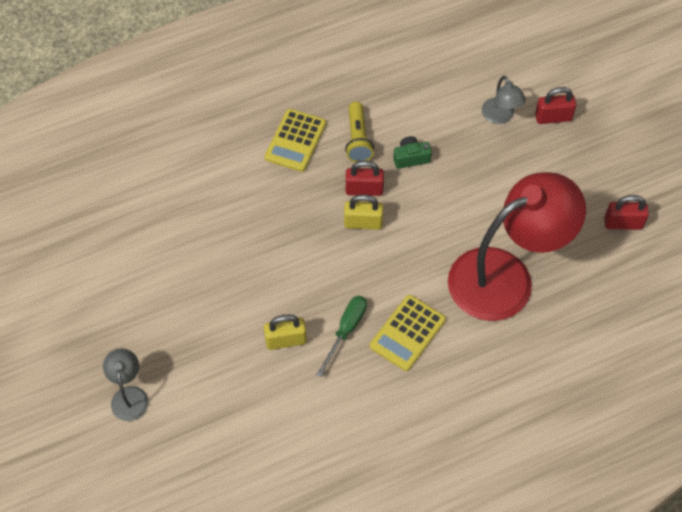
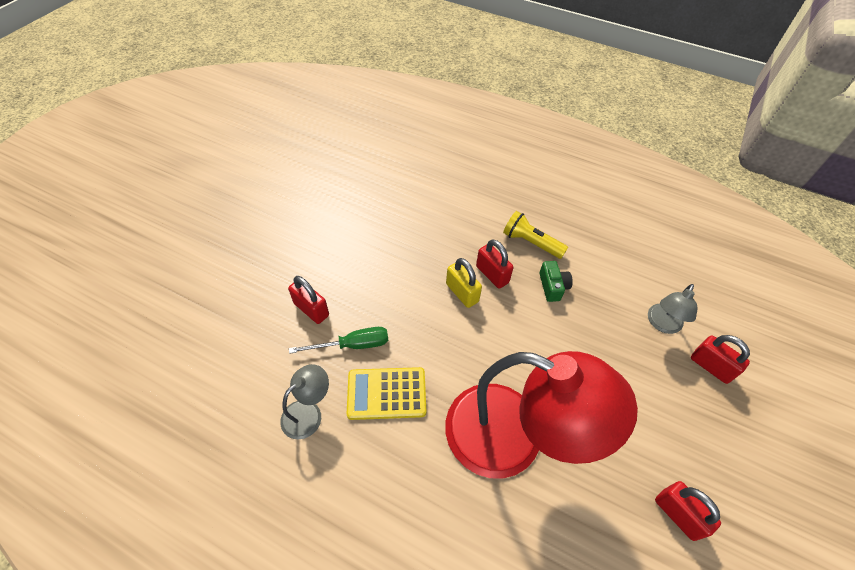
camera: 50 degrees right, 5 degrees down
grey lamp [103,348,149,421] -> grey lamp moved to [280,364,329,440]
yellow padlock [264,314,307,350] -> red padlock [288,276,329,324]
yellow calculator [265,109,326,172] -> none
yellow flashlight [345,102,374,162] -> yellow flashlight turned 75 degrees clockwise [503,211,568,259]
green camera [393,136,432,169] -> green camera turned 45 degrees clockwise [539,261,573,302]

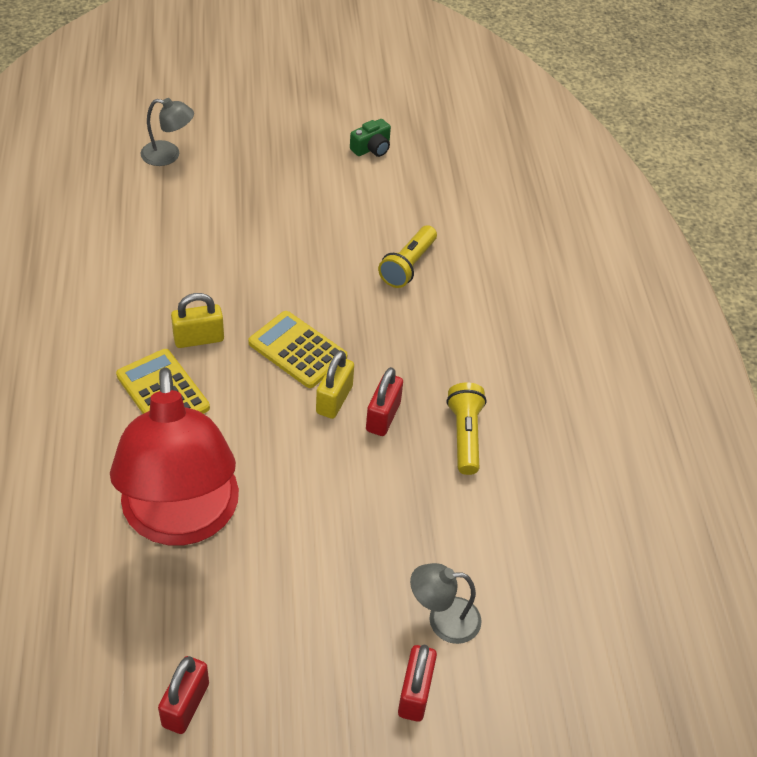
camera: 55 degrees right, 5 degrees down
grey lamp [280,364,329,440] -> grey lamp moved to [141,98,194,166]
red padlock [288,276,329,324] -> none
green screwdriver [289,327,388,354] -> yellow padlock [171,293,224,348]
green camera [539,261,573,302] -> green camera moved to [350,119,391,157]
none -> yellow calculator [248,311,347,388]
none -> yellow flashlight [378,225,437,288]

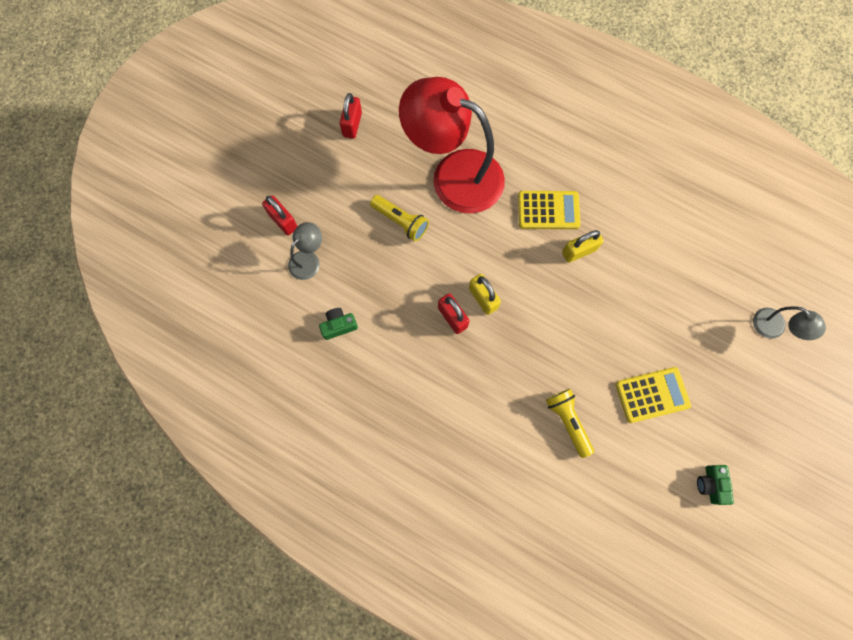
camera: 130 degrees right, 25 degrees up
grey lamp [141,98,194,166] -> grey lamp turned 90 degrees counterclockwise [753,306,826,340]
red padlock [158,656,209,734] -> red padlock turned 45 degrees clockwise [340,93,362,139]
yellow padlock [171,293,224,348] -> yellow padlock turned 45 degrees clockwise [562,230,603,263]
yellow calculator [248,311,347,388] -> yellow calculator moved to [615,367,691,423]
yellow flashlight [446,382,487,475] -> yellow flashlight moved to [370,195,429,241]
none -> green camera [319,308,358,340]

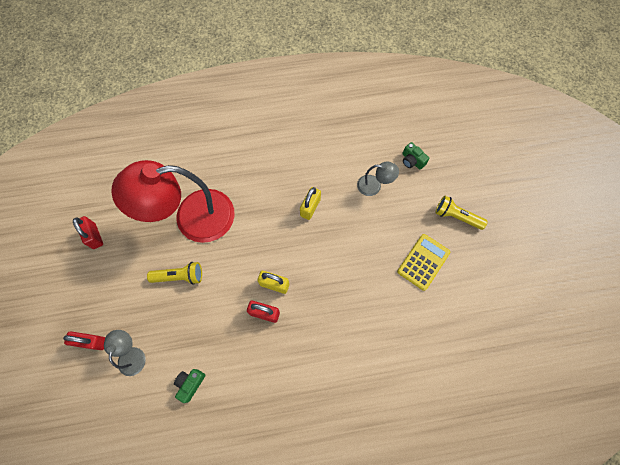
camera: 40 degrees left, 5 degrees down
yellow calculator [518,191,581,229] -> none
yellow flashlight [546,389,594,458] -> yellow flashlight moved to [435,196,488,230]
green camera [697,465,734,505] -> green camera moved to [402,142,429,170]
grey lamp [753,306,826,340] -> grey lamp moved to [357,162,399,196]

